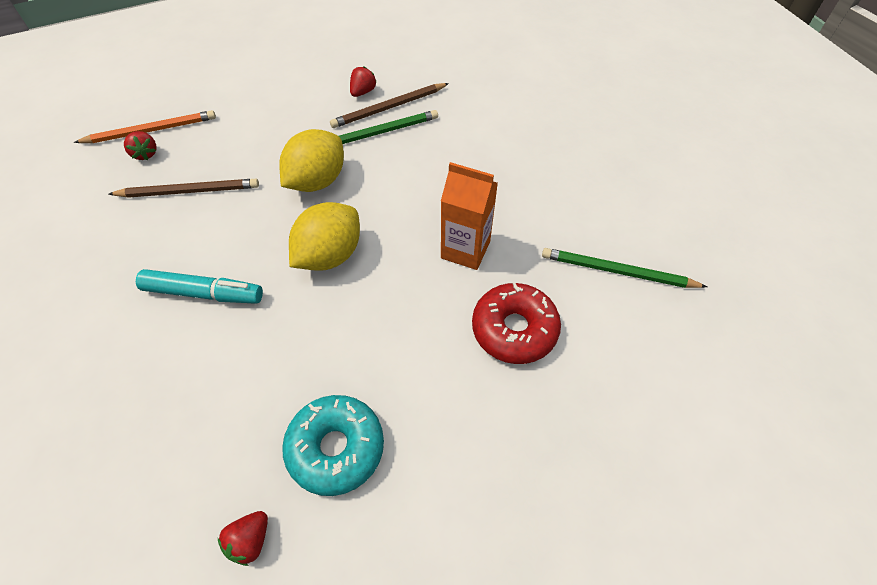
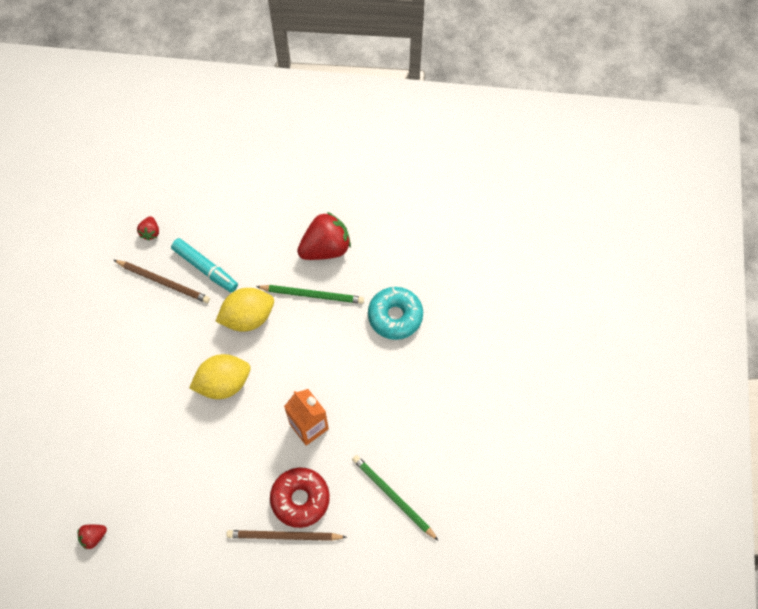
camera: 30 degrees right, 10 degrees up
orange pencil [74,110,216,143] -> none
turquoise marker [136,269,263,304] -> turquoise marker moved to [171,238,238,293]
turquoise donut [282,395,384,496] -> turquoise donut moved to [368,287,423,340]
brown pencil [330,83,449,128] -> brown pencil moved to [226,530,347,541]
red strawberry [350,66,377,97] -> red strawberry [297,212,351,260], size x2.11

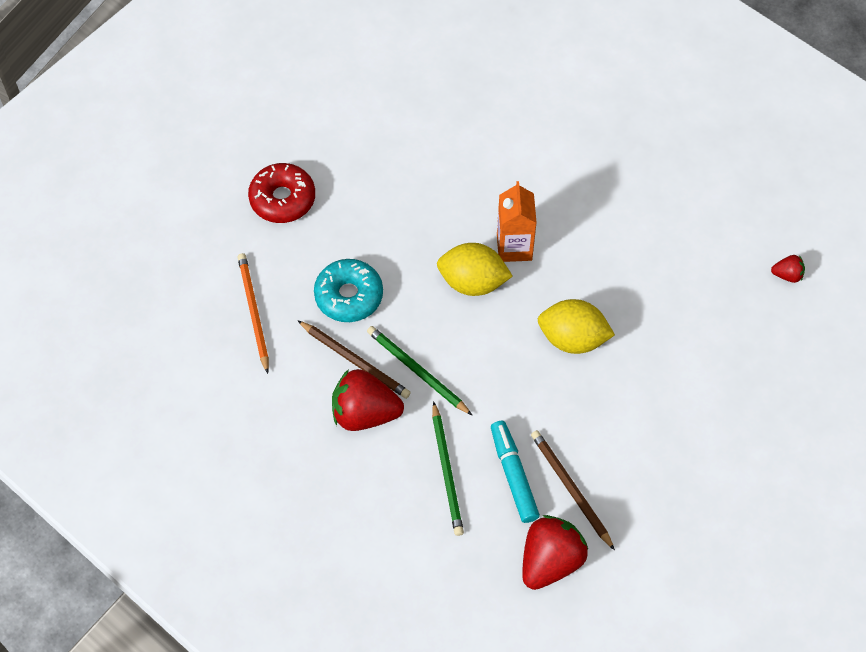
camera: 145 degrees left, 5 degrees down
red strawberry [137,216,159,241] -> red strawberry [522,515,588,590], size x2.11
yellow lemon [215,288,274,332] -> yellow lemon moved to [437,243,513,296]
brown pencil [226,530,347,541] -> brown pencil moved to [297,320,411,399]
red donut [270,468,330,528] -> red donut moved to [248,163,315,223]
green pencil [352,455,439,541] -> green pencil moved to [432,401,464,536]
none -> orange pencil [238,253,269,374]

